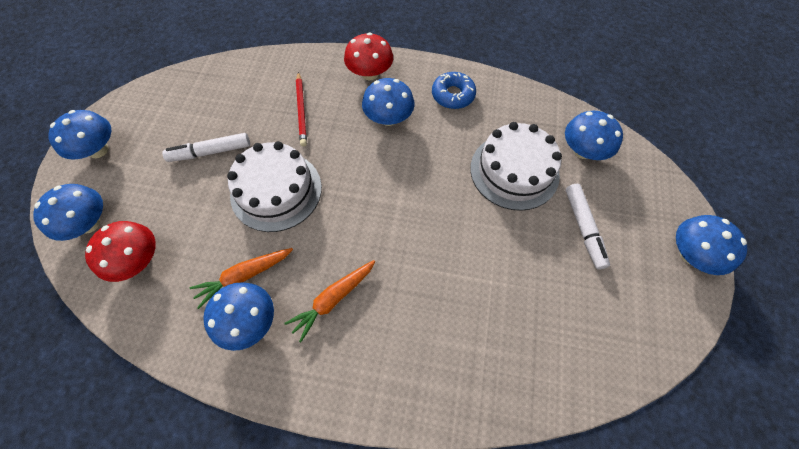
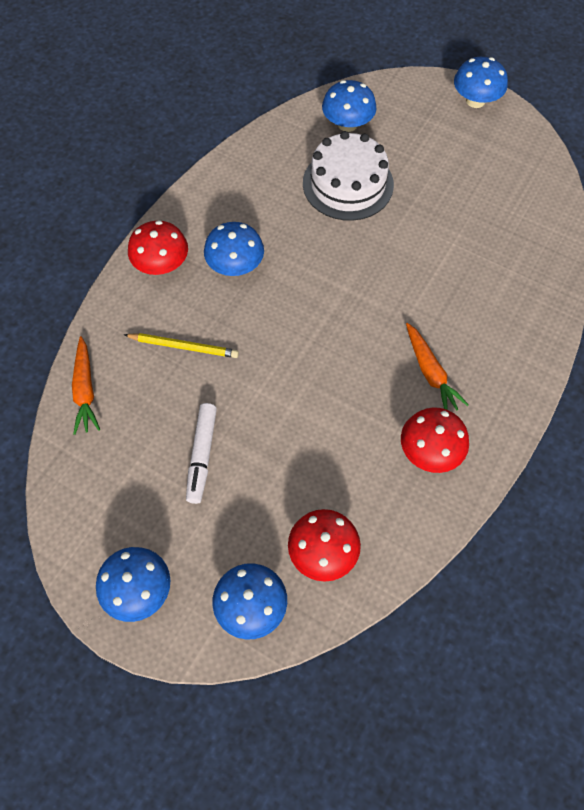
camera: 70 degrees left, 0 degrees up
orange carrot [190,248,293,309] -> orange carrot moved to [72,336,100,435]
blue mushroom [203,282,274,351] -> red mushroom [401,407,469,473]
white cake [227,141,322,232] -> none
red pencil [296,72,307,146] -> yellow pencil [124,333,239,358]
blue donut [432,72,476,109] -> none
white marker [566,184,610,270] -> none

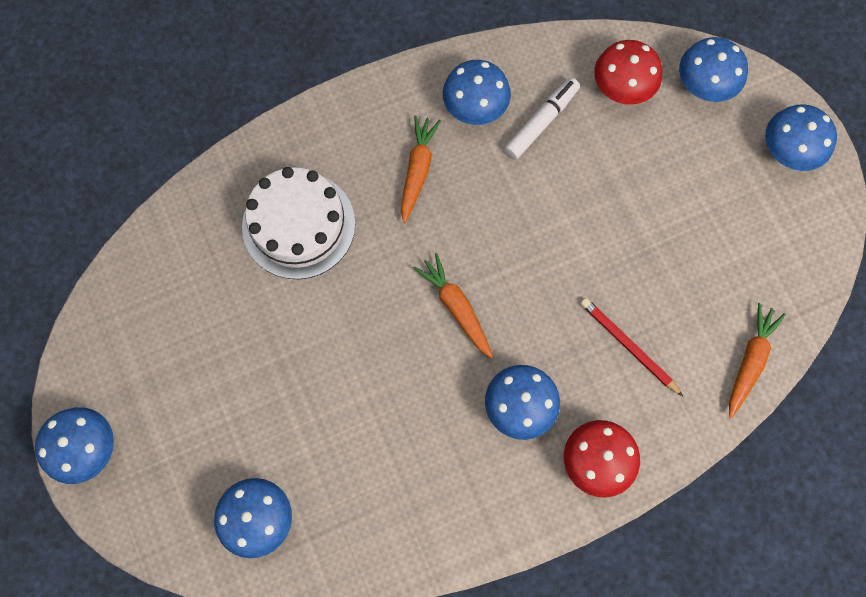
camera: 145 degrees left, 10 degrees up
yellow pencil [124,333,239,358] -> red pencil [580,298,683,396]
white marker [186,403,217,504] -> white marker moved to [504,78,580,160]
white cake [303,131,394,221] -> white cake moved to [242,167,355,279]
red mushroom [401,407,469,473] -> blue mushroom [443,60,511,125]
none -> orange carrot [413,253,493,358]

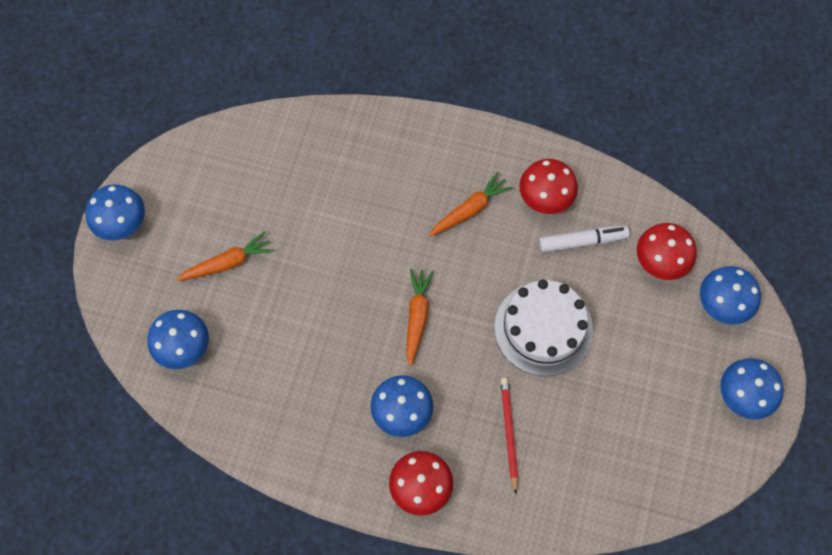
camera: 40 degrees right, 5 degrees down
white cake [242,167,355,279] -> white cake moved to [494,279,593,376]
blue mushroom [443,60,511,125] -> red mushroom [519,159,578,214]
orange carrot [729,303,786,418] -> orange carrot moved to [176,231,274,281]

